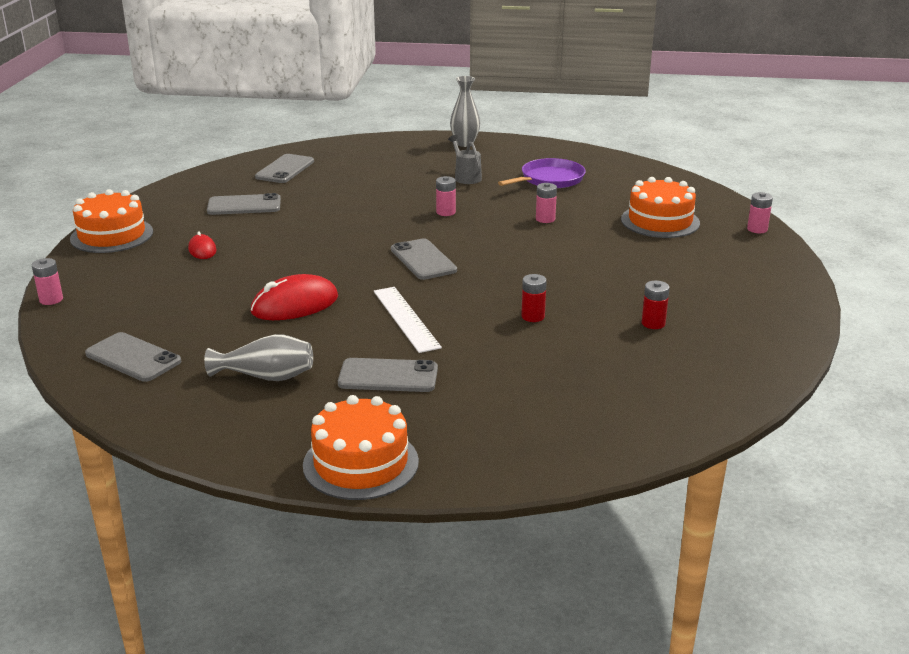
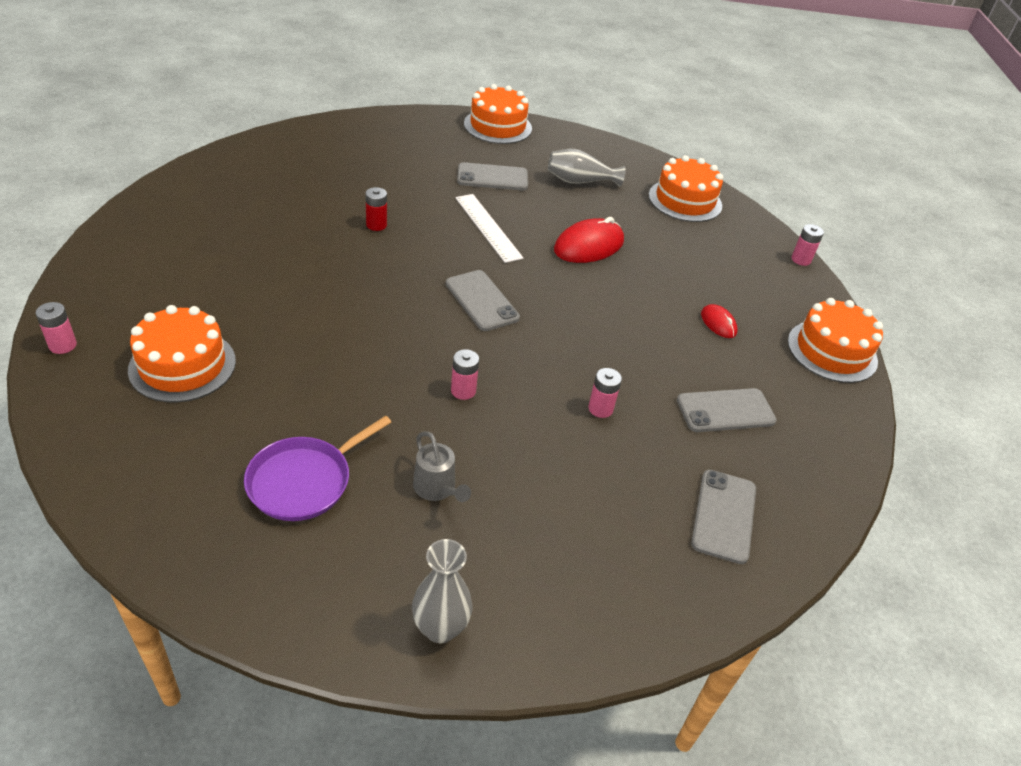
camera: 170 degrees right, 15 degrees up
grey phone [85,332,181,382] -> orange cake [649,155,723,222]
pink battery [536,183,557,223] -> pink battery moved to [588,368,622,418]
red battery [642,281,670,329] -> none

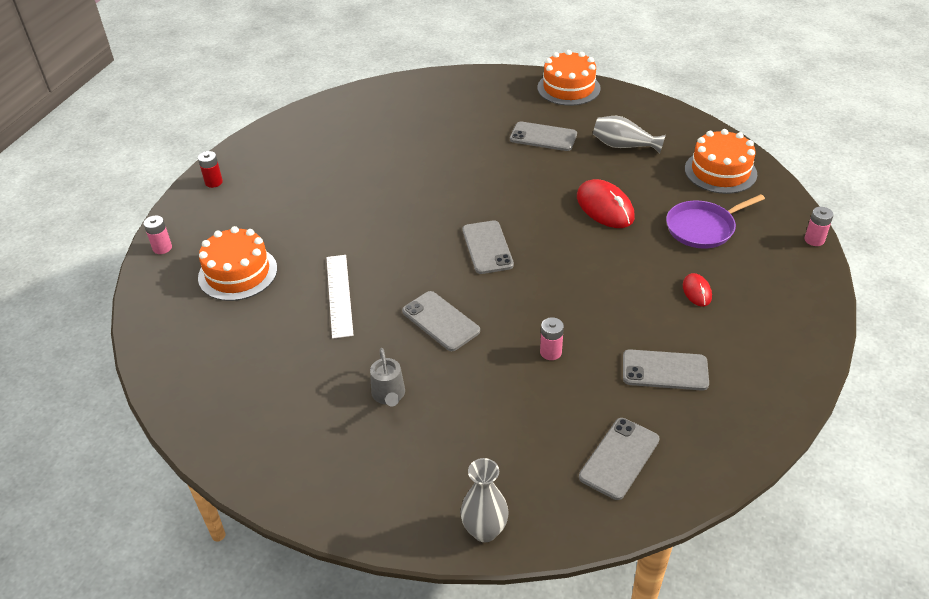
camera: 25 degrees right, 0 degrees up
purple pan [244,416,391,521] -> purple pan moved to [666,194,765,249]
red battery [365,187,387,231] -> red battery moved to [198,151,223,188]
grey vase [412,539,473,643] -> grey vase moved to [461,458,509,542]
pink battery [451,349,479,400] -> grey phone [402,291,480,351]
white ruler [455,194,523,263] -> white ruler moved to [327,255,354,339]
red mouse [554,217,624,263] -> red mouse turned 75 degrees clockwise [577,179,635,228]
orange cake [788,298,883,383] -> none

